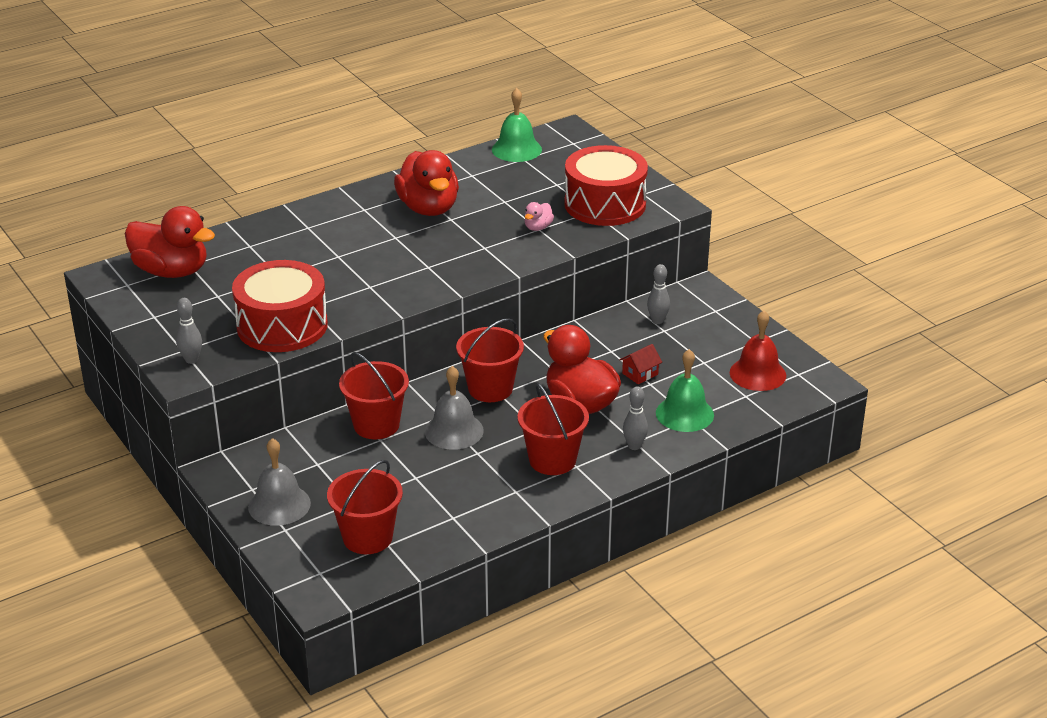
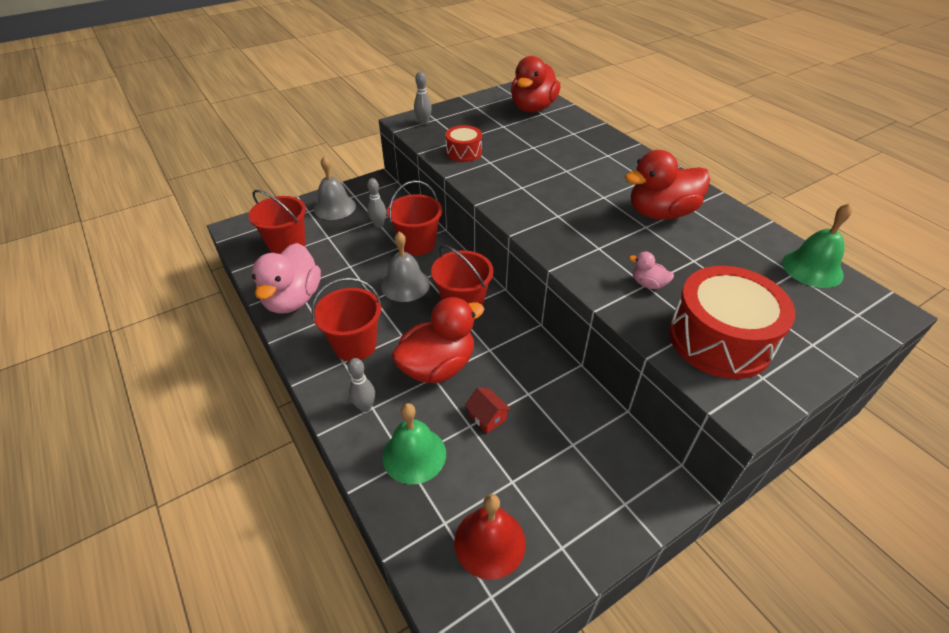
camera: 90 degrees right, 10 degrees up
red drum [232,260,328,352] -> red drum [445,125,482,162], size x0.53
grey bowling pin [647,264,670,324] -> grey bowling pin moved to [367,178,386,228]
none -> pink duck [252,243,321,314]

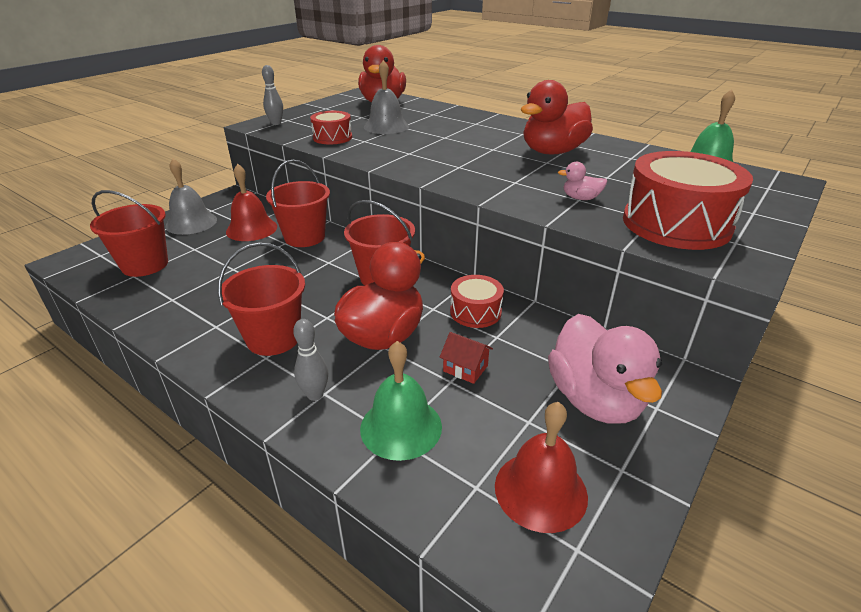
camera: 20 degrees left, 10 degrees down
pink duck [252,243,321,314] -> pink duck moved to [548,314,662,424]
grey bowling pin [367,178,386,228] -> red bell [226,164,277,241]
grey bell [381,232,430,302] -> grey bell moved to [364,60,409,134]
none -> red drum [450,275,504,328]

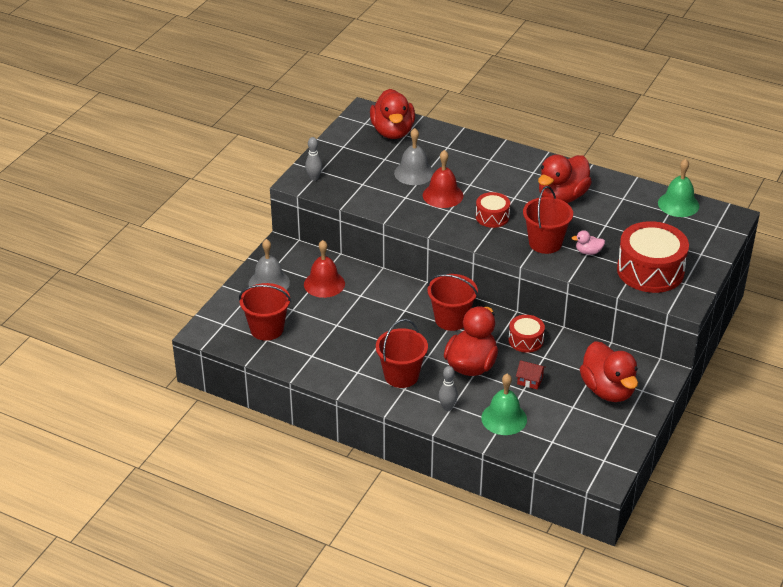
camera: 10 degrees left, 5 degrees up
red bucket [266,160,330,247] -> red bucket moved to [523,186,573,254]
red drum [310,111,352,145] -> red drum moved to [476,192,510,228]
red bell [495,402,588,533] -> red bell moved to [423,150,463,208]
pink duck [548,314,662,424] -> red duck [580,341,638,402]

